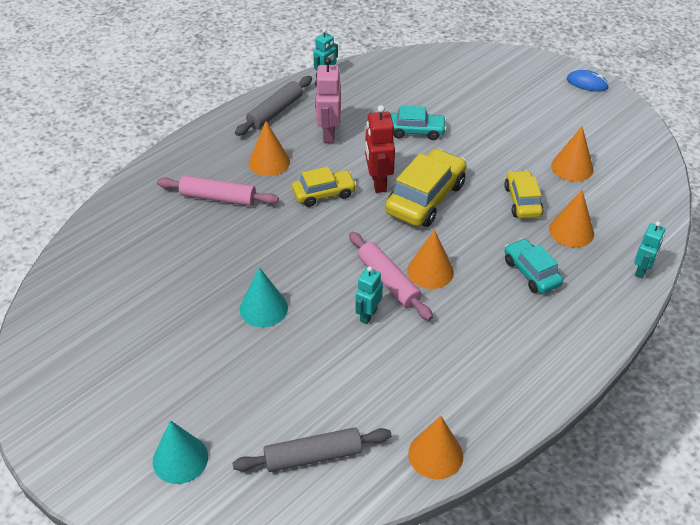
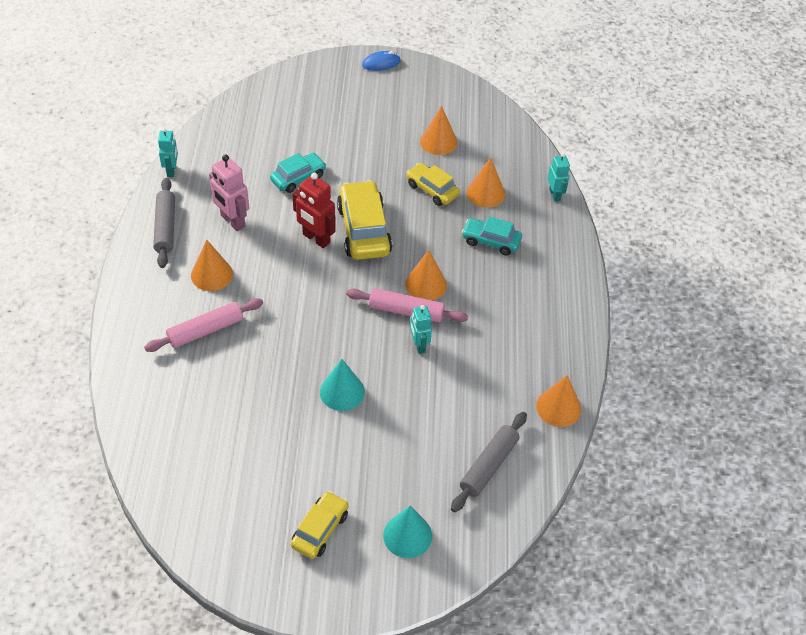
camera: 45 degrees left, 5 degrees up
yellow car [292,167,357,207] -> yellow car moved to [291,491,349,559]

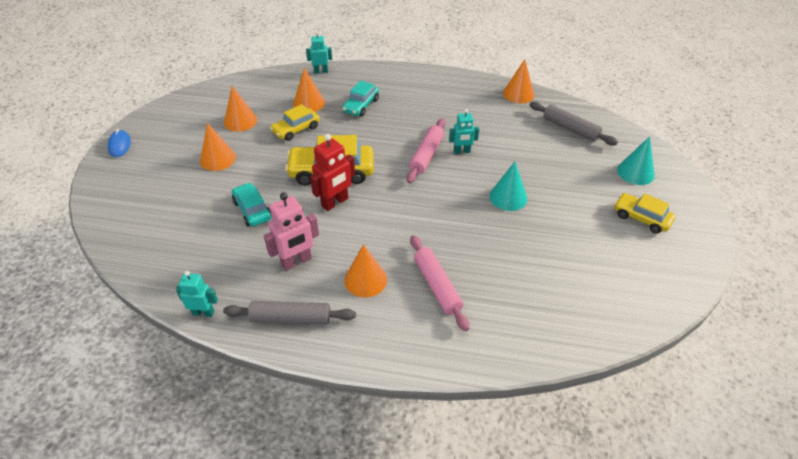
camera: 80 degrees left, 5 degrees down
orange cone [405,250,447,300] -> orange cone moved to [200,123,236,171]

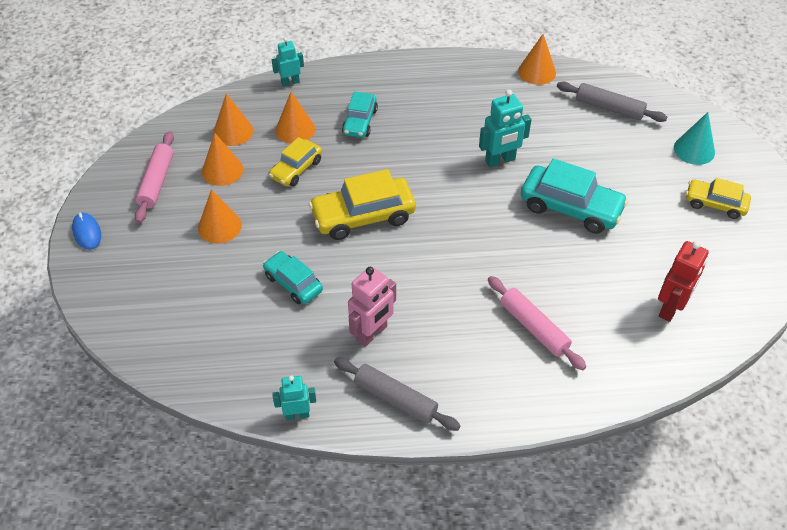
camera: 15 degrees left, 5 degrees up
grey rolling pin [223,301,356,325] -> grey rolling pin turned 45 degrees clockwise [334,358,460,431]
red robot [310,134,355,211] -> red robot moved to [658,241,709,322]
orange cone [344,244,387,297] -> orange cone moved to [213,94,253,146]
pink rolling pin [407,118,446,183] -> pink rolling pin moved to [135,131,174,223]
turquoise robot [449,109,479,154] -> turquoise robot [479,89,531,167], size x1.53
turquoise cone [489,162,527,211] -> turquoise car [521,158,628,234]

